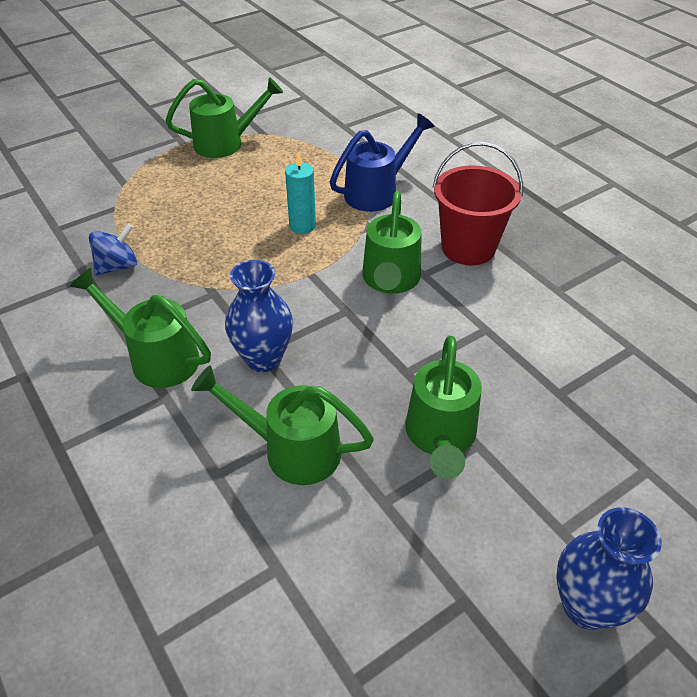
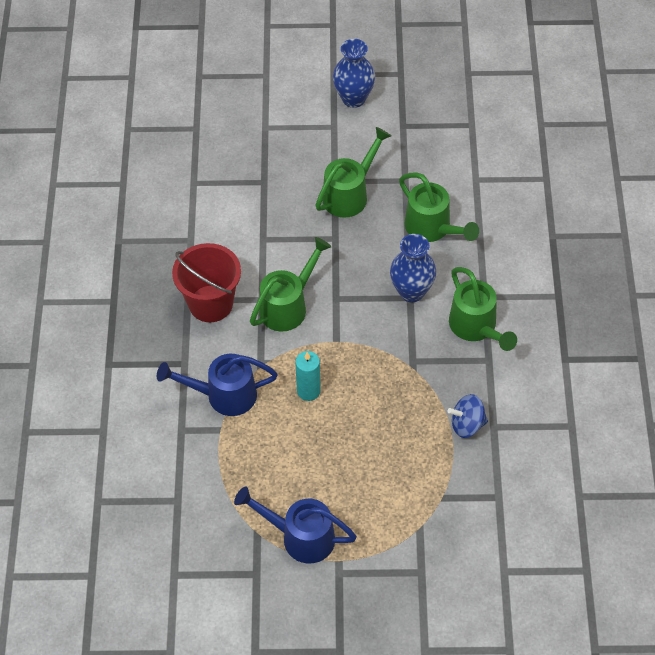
camera: 145 degrees left, 10 degrees up
green watering can [166,77,283,158] -> blue watering can [234,487,357,564]

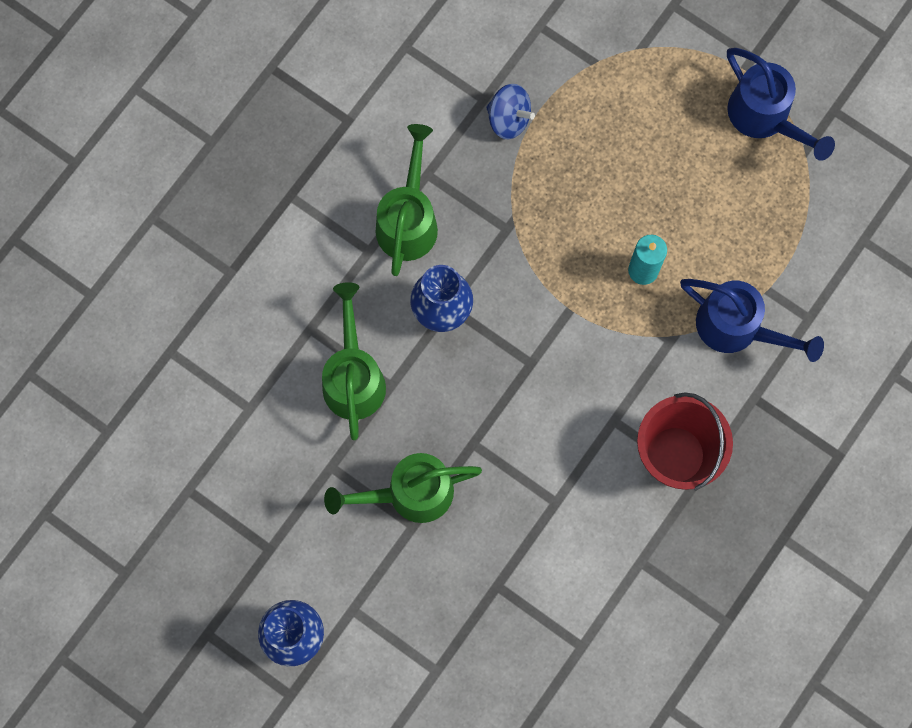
camera: 145 degrees left, 20 degrees up
green watering can [250,237,332,332] -> none

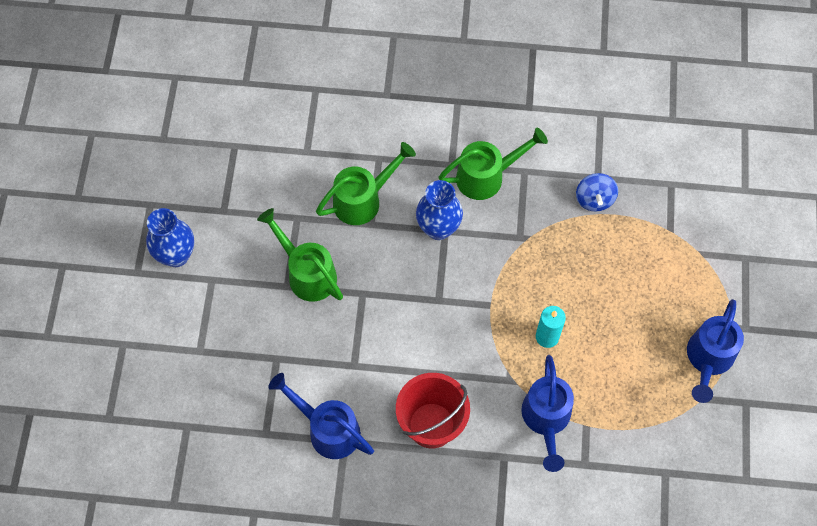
camera: 60 degrees right, 10 degrees down
none -> blue watering can [268,373,374,459]

